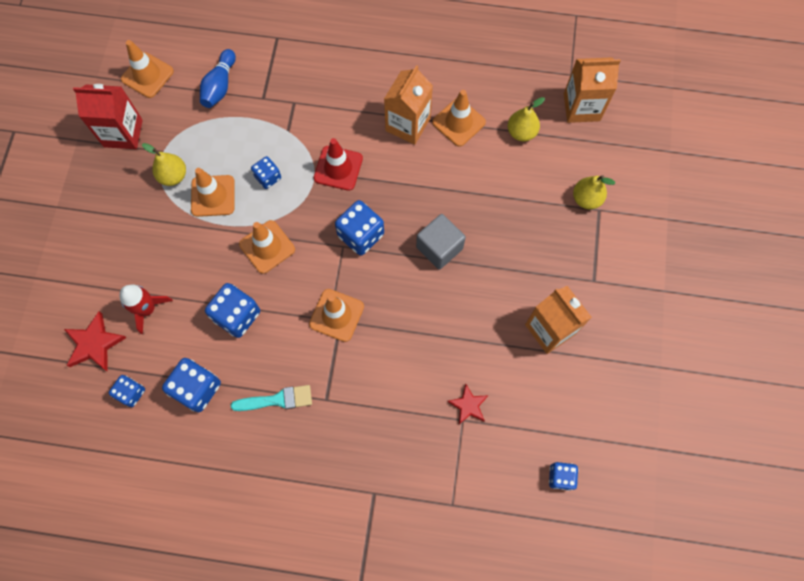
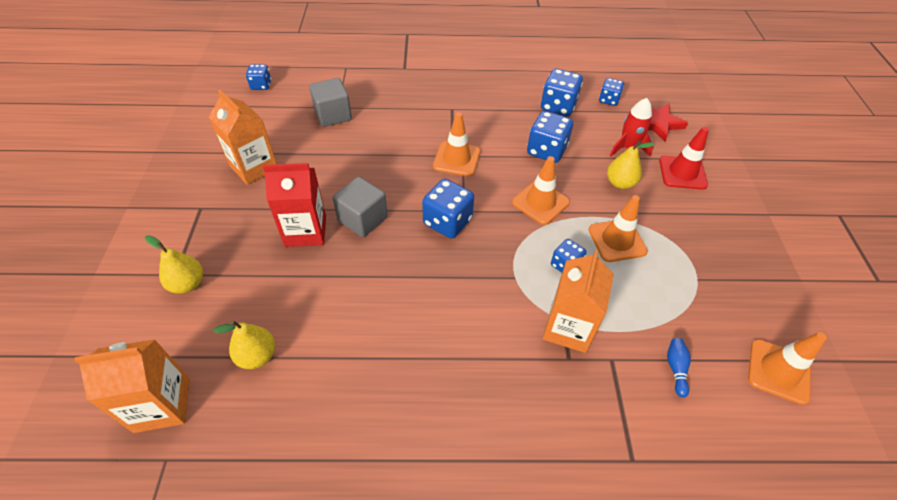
camera: 170 degrees right, 20 degrees down
red carton [73,84,143,149] -> red carton moved to [263,163,326,247]
yellow pear [142,143,186,186] -> yellow pear moved to [607,141,655,189]
blue bowling pin [200,49,236,108] -> blue bowling pin [667,338,691,398], size x0.61
turquoise brush [231,385,312,411] -> none
red traffic cone [314,138,363,191] -> red traffic cone moved to [659,127,709,190]
orange carton [384,65,433,145] -> orange carton moved to [543,250,614,353]
orange traffic cone [432,90,486,147] -> none
red star [447,384,488,424] -> grey cube [309,78,352,127]

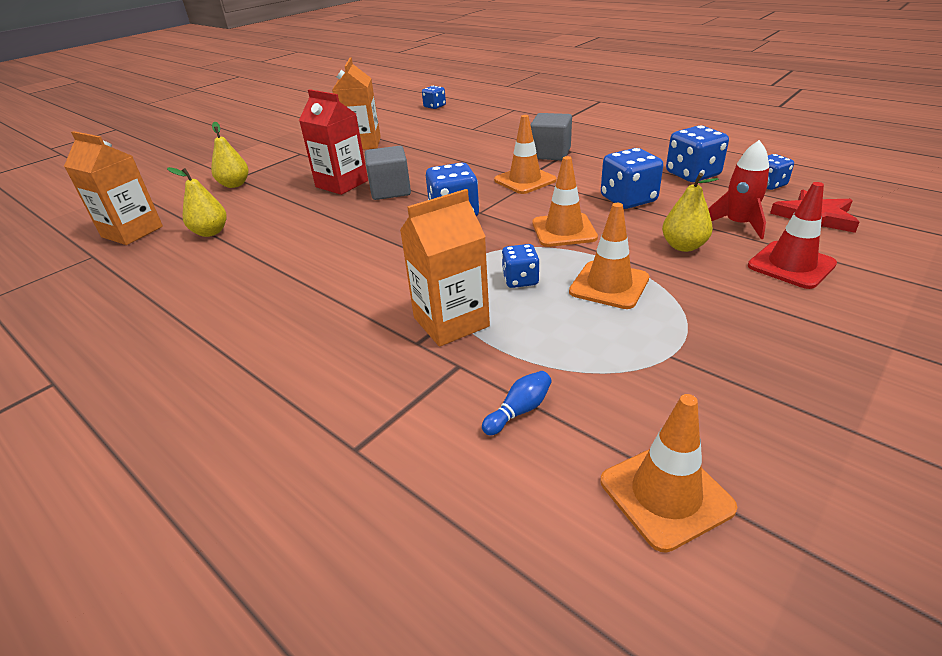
camera: 45 degrees right, 15 degrees down
grey cube [309,78,352,127] -> grey cube moved to [530,113,572,160]

